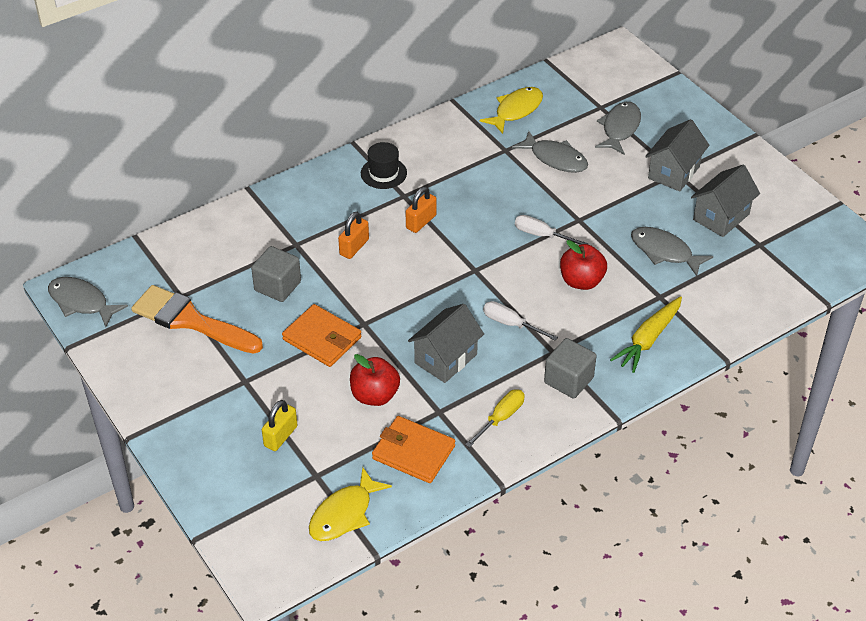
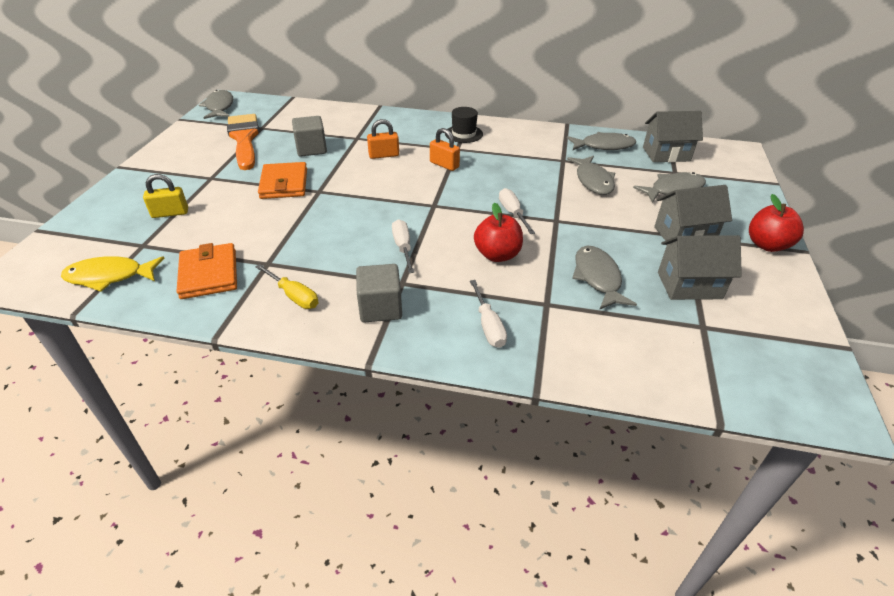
camera: 45 degrees right, 5 degrees down
red apple [350,354,400,406] -> red apple moved to [749,194,804,252]
orange padlock [406,187,437,233] -> orange padlock turned 45 degrees clockwise [430,128,460,171]
grey house [408,304,484,383] -> grey house moved to [643,111,703,162]
yellow screwdriver [465,390,525,448] -> yellow screwdriver turned 45 degrees clockwise [255,264,318,309]
yellow fish [480,87,543,134] -> grey fish [567,132,636,150]
yellow carrot [610,296,682,373] -> white screwdriver [470,280,507,348]

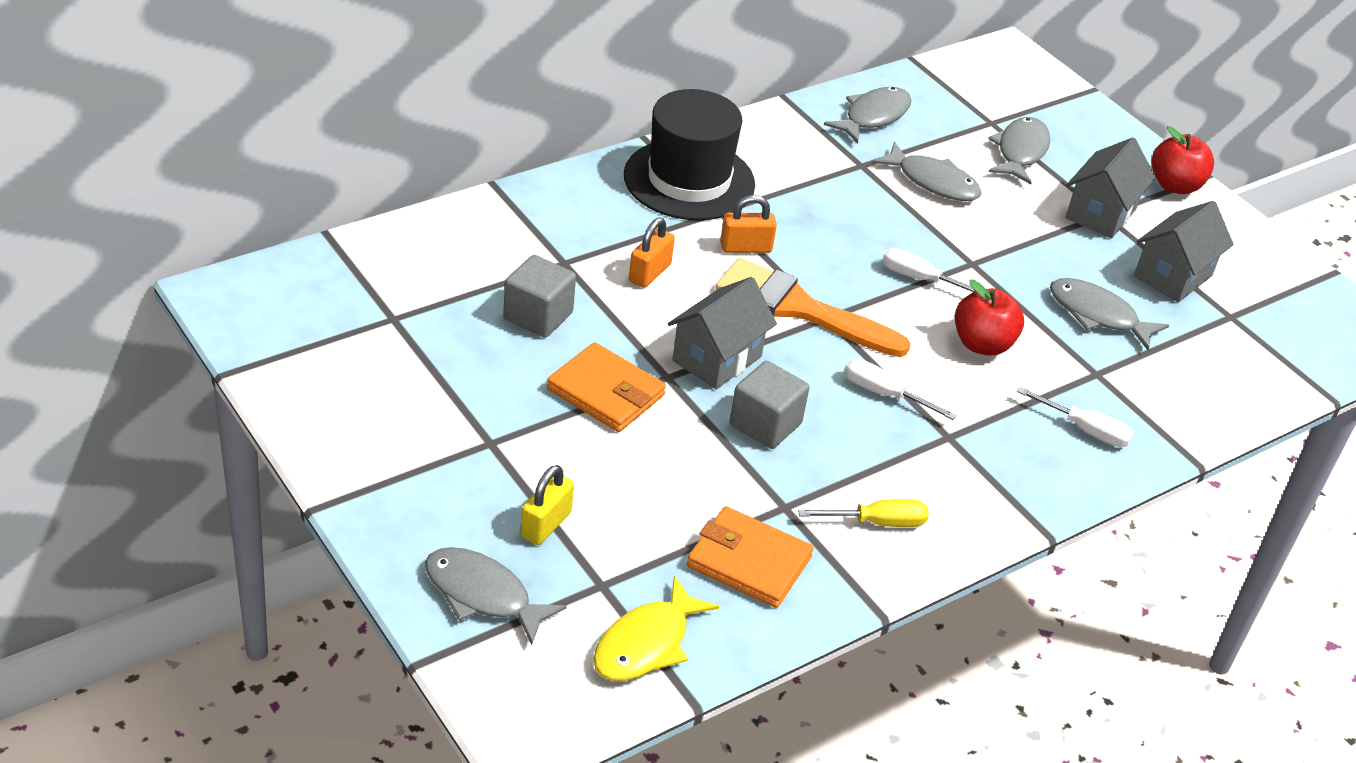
camera: 50 degrees left, 0 degrees up
grey fish [199,90,233,119] -> grey fish moved to [425,547,567,645]
orange brush [227,114,259,170] -> orange brush moved to [715,258,911,357]
grey cube [356,264,402,323] -> grey cube moved to [730,361,809,449]
black hat [445,107,483,143] -> black hat [624,89,755,220], size x1.96
grey house [643,111,703,162] -> grey house moved to [668,277,777,389]

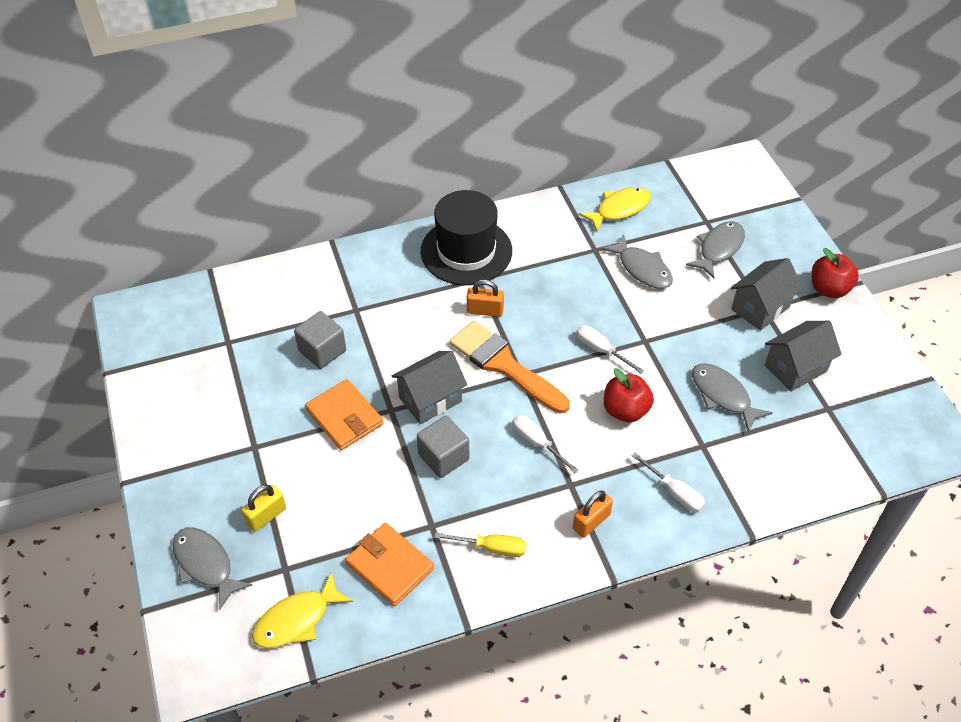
camera: 20 degrees right, 10 degrees up
orange padlock [629,218,675,288] -> orange padlock moved to [573,490,613,538]
grey fish [824,87,912,144] -> yellow fish [578,187,651,232]

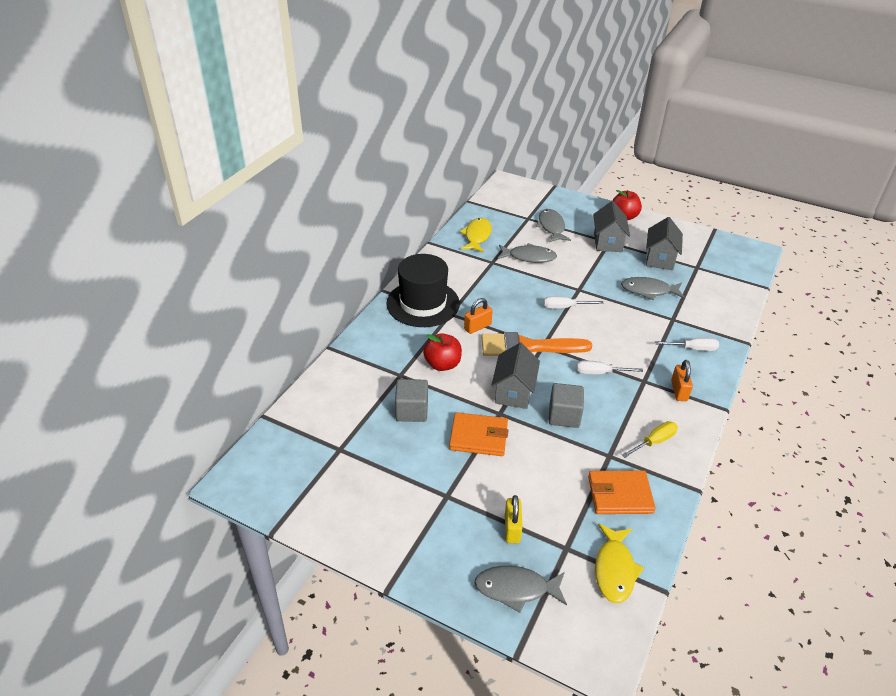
camera: 45 degrees left, 10 degrees down
red apple [604,368,654,422] -> red apple moved to [423,333,462,371]

